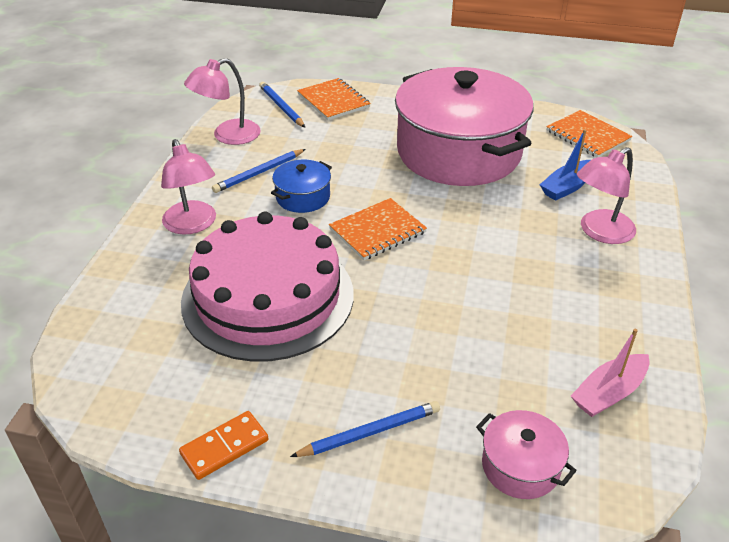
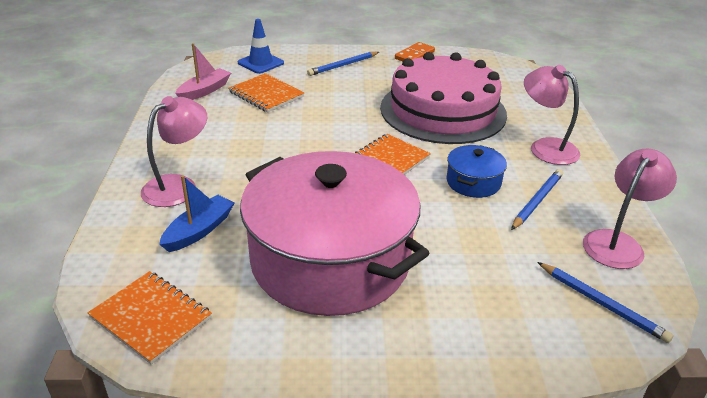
camera: 165 degrees right, 5 degrees down
orange notebook [297,78,370,120] -> orange notebook moved to [229,73,304,113]
pink pot [476,410,577,499] -> blue traffic cone [238,19,284,74]

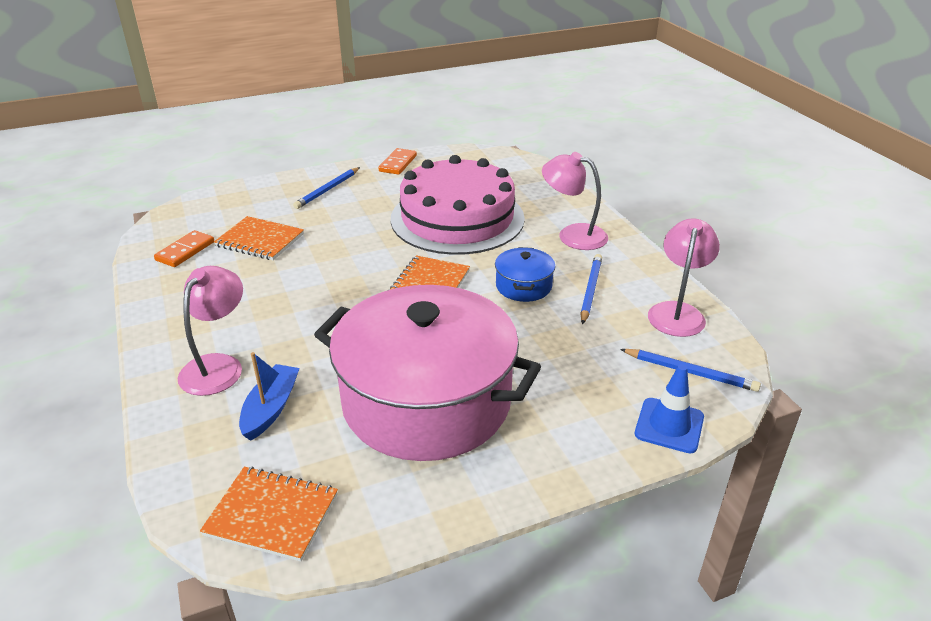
camera: 20 degrees left, 0 degrees up
pink boat [175,43,231,100] -> orange domino [154,230,214,267]
blue traffic cone [238,19,284,74] -> blue traffic cone moved to [635,364,704,454]

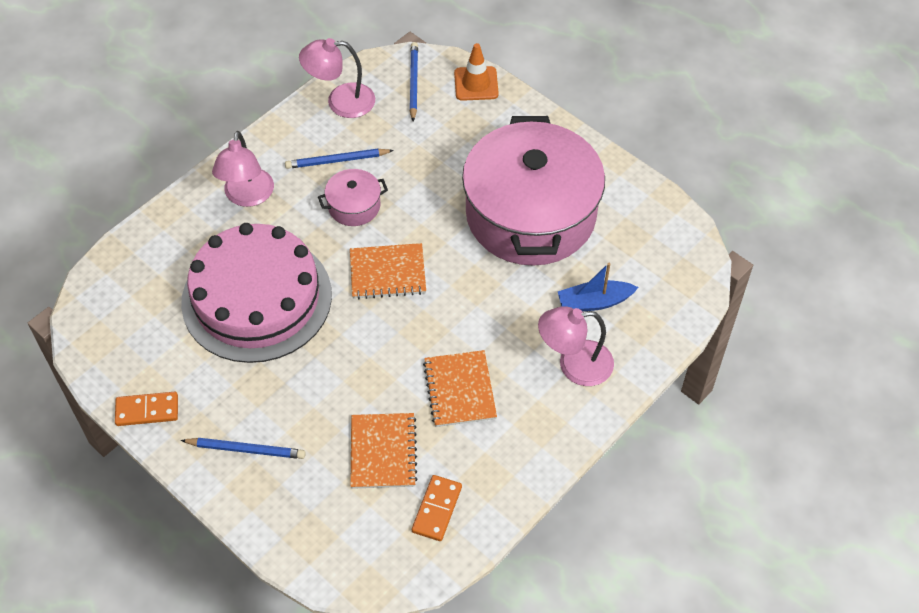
camera: 115 degrees left, 20 degrees up
orange domino [154,230,214,267] -> orange domino turned 75 degrees counterclockwise [412,475,462,541]
orange notebook [200,466,338,562] -> orange notebook moved to [423,350,497,427]
blue pot [495,247,556,302] -> pink pot [318,169,388,226]
blue traffic cone [635,364,704,454] -> orange traffic cone [454,43,499,101]

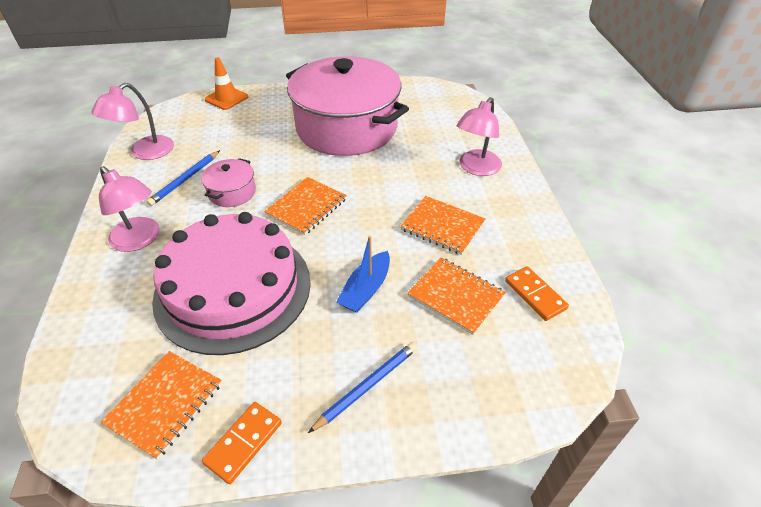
camera: 50 degrees left, 10 degrees down
blue pencil [409,42,418,121] -> none
blue boat [558,263,639,311] -> blue boat moved to [336,236,390,313]
none -> orange notebook [101,351,222,460]

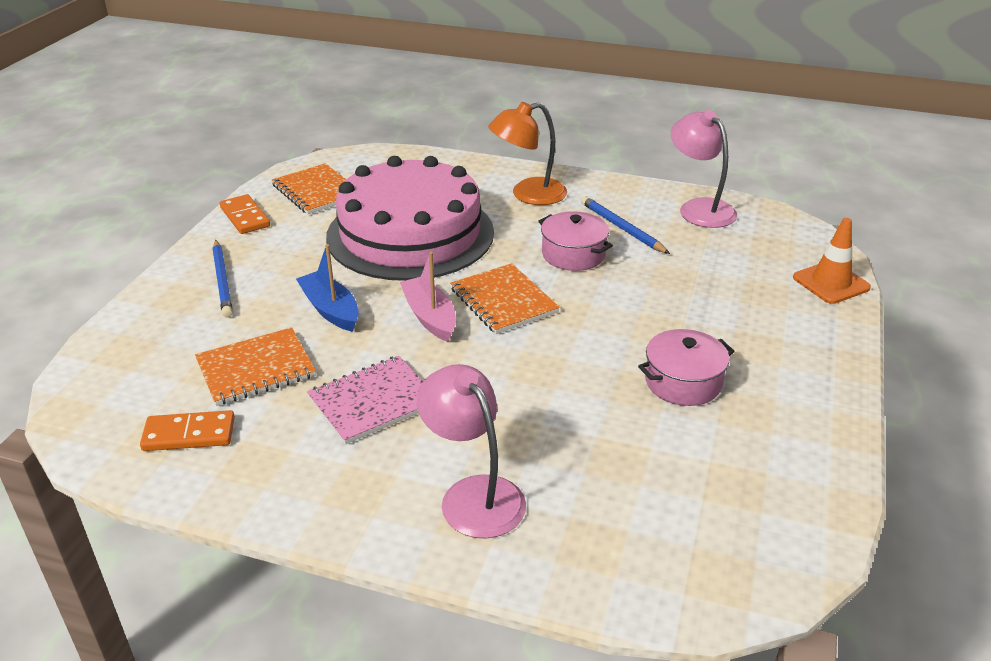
camera: 115 degrees right, 10 degrees down
pink lamp [99,166,160,252] -> orange lamp [488,102,567,205]
pink pot [286,56,409,156] -> pink pot [638,329,735,406], size x0.41
orange notebook [400,196,485,255] -> pink notebook [307,356,423,444]
none -> pink boat [400,252,456,342]

